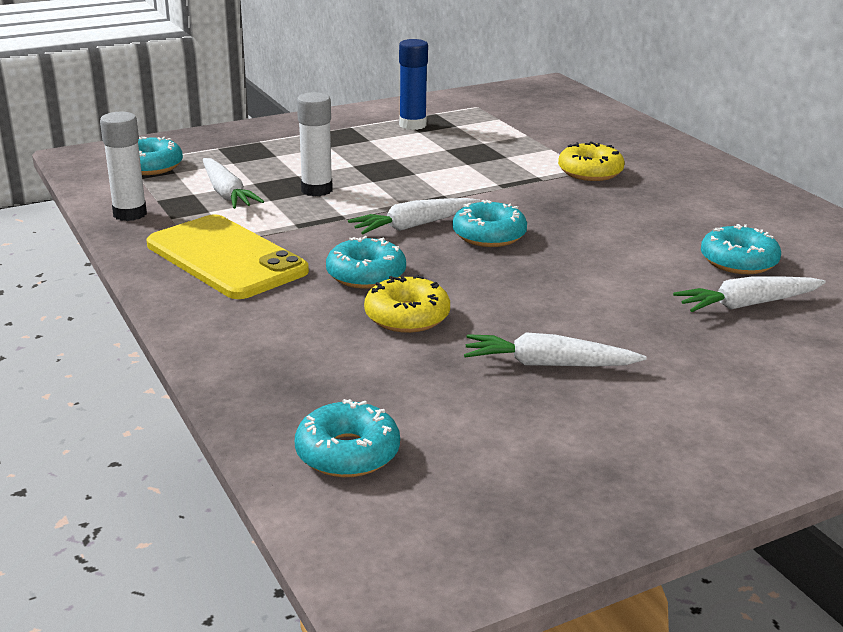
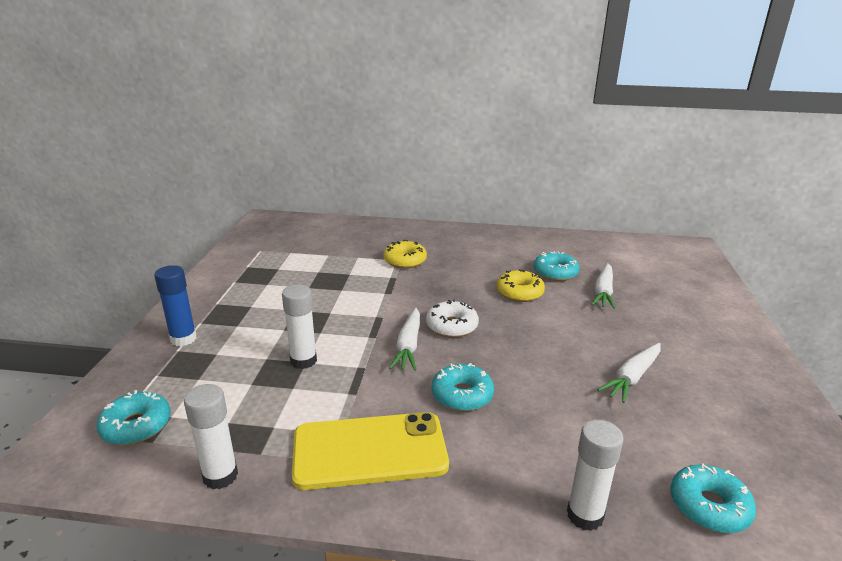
camera: 55 degrees left, 0 degrees up
white carrot [203,158,264,209] -> none
yellow donut [364,275,450,333] -> yellow donut moved to [496,269,545,302]
blue glue stick [399,39,428,130] -> blue glue stick moved to [154,265,197,346]
turquoise donut [452,200,527,247] -> white donut [426,299,479,338]
none -> white glue stick [567,420,624,531]

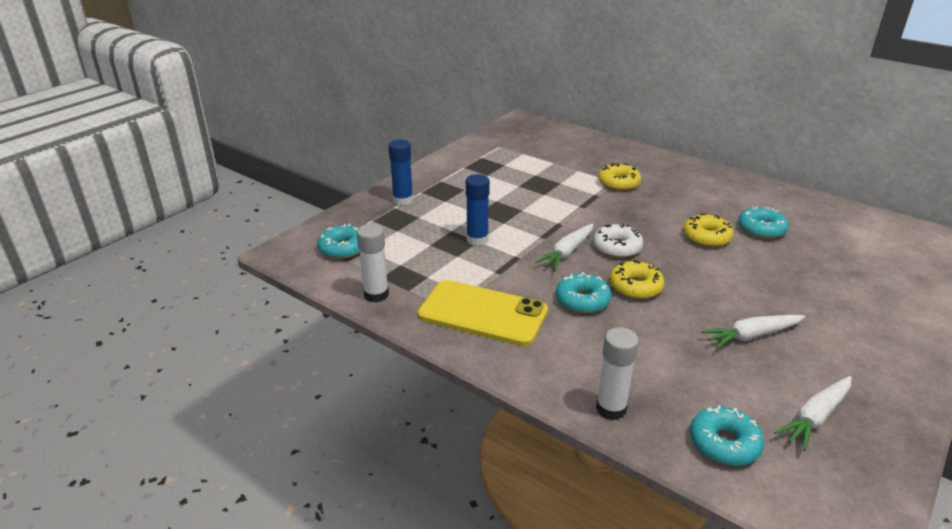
camera: 30 degrees right, 5 degrees up
white glue stick [282,284,317,369] -> blue glue stick [466,174,490,246]
white carrot [591,263,615,309] -> white carrot moved to [774,376,851,451]
none -> yellow donut [610,260,665,299]

